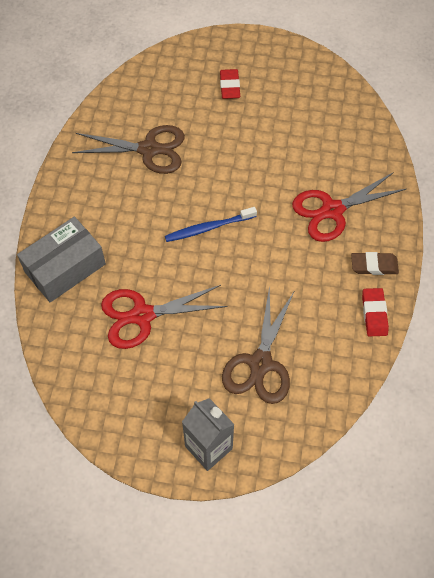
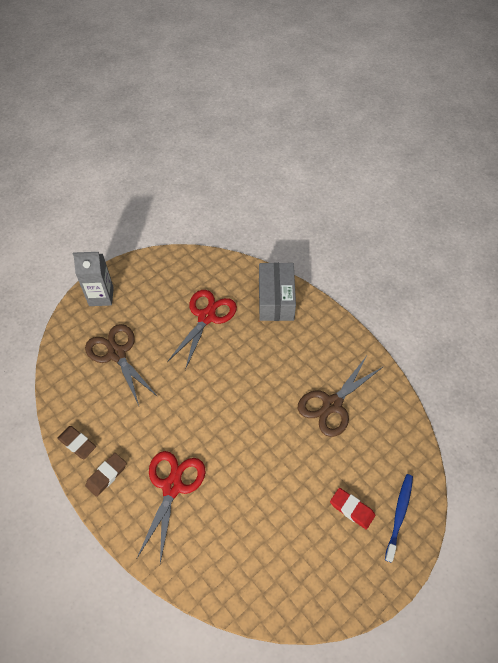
camera: 130 degrees right, 5 degrees down
blue toothbrush [165,207,257,242] -> blue toothbrush moved to [385,474,413,562]
red eraser [362,288,389,336] -> brown eraser [57,426,96,459]

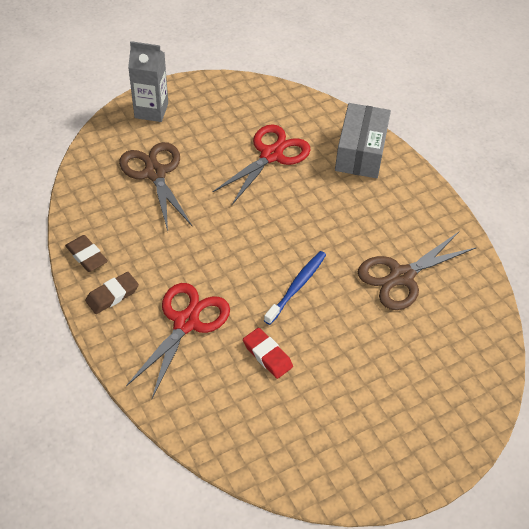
camera: 10 degrees right, 5 degrees down
red eraser [330,488,375,530] -> red eraser moved to [243,328,293,379]
blue toothbrush [385,474,413,562] -> blue toothbrush moved to [264,251,326,325]

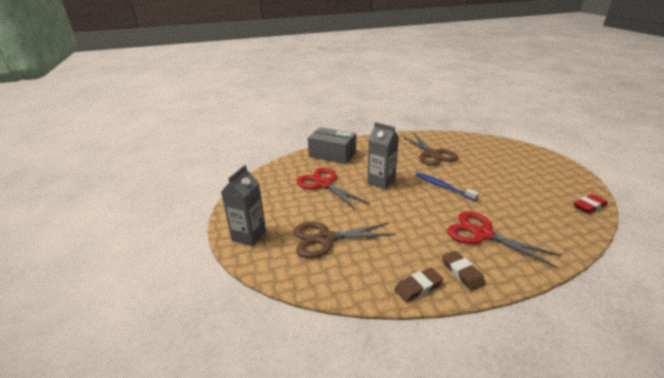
camera: 75 degrees left, 20 degrees down
red eraser [243,328,293,379] -> red eraser moved to [574,194,608,213]
none -> grey carton [367,122,399,189]

